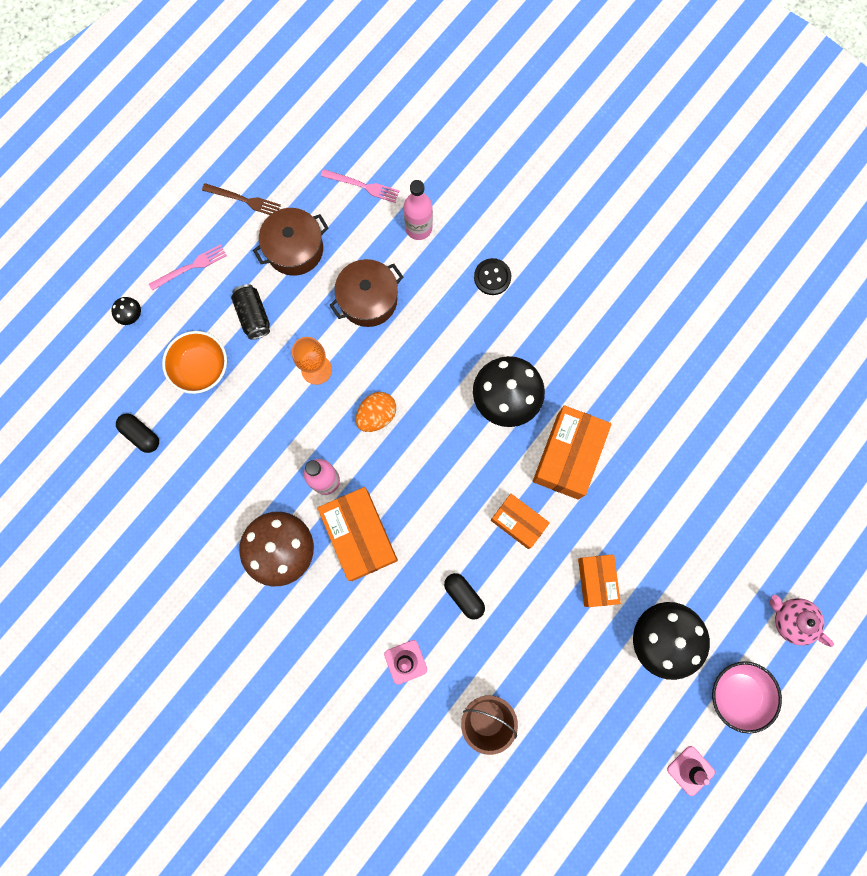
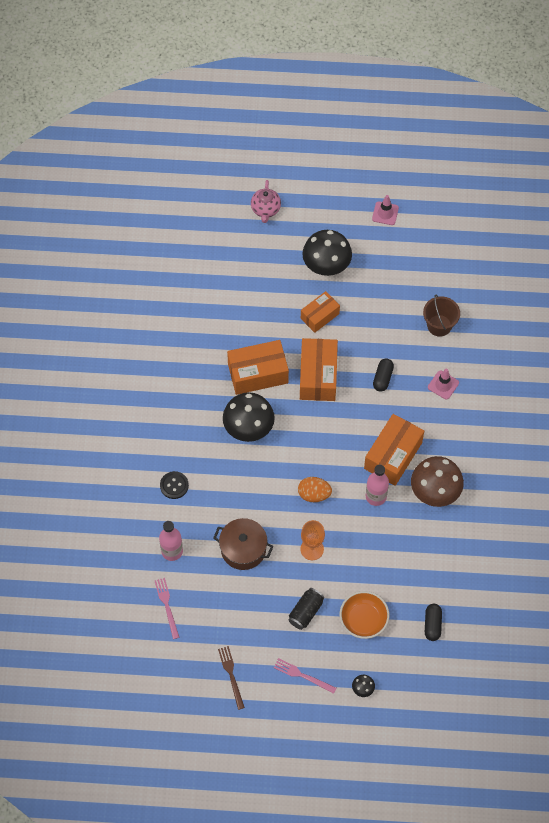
camera: 125 degrees left, 15 degrees down
brown pot [253,208,328,276] -> none
orange box [491,494,550,549] -> orange box [300,338,338,401], size x1.61
pink bowl [712,661,782,734] -> none

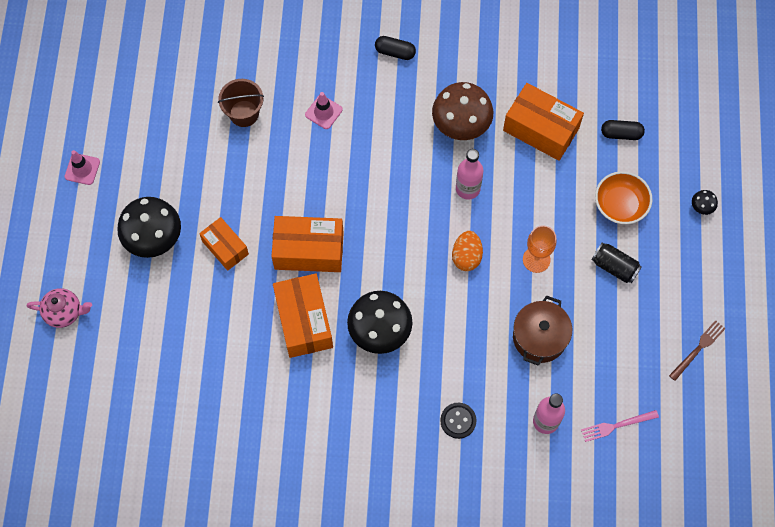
camera: 90 degrees left, 5 degrees up
brown fork [218,646,245,710] -> brown fork turned 150 degrees clockwise [669,320,726,381]
pink fork [274,658,337,694] -> none
orange box [364,414,424,486] -> orange box moved to [503,83,584,161]
black capsule [373,358,394,392] -> black capsule moved to [375,36,416,60]

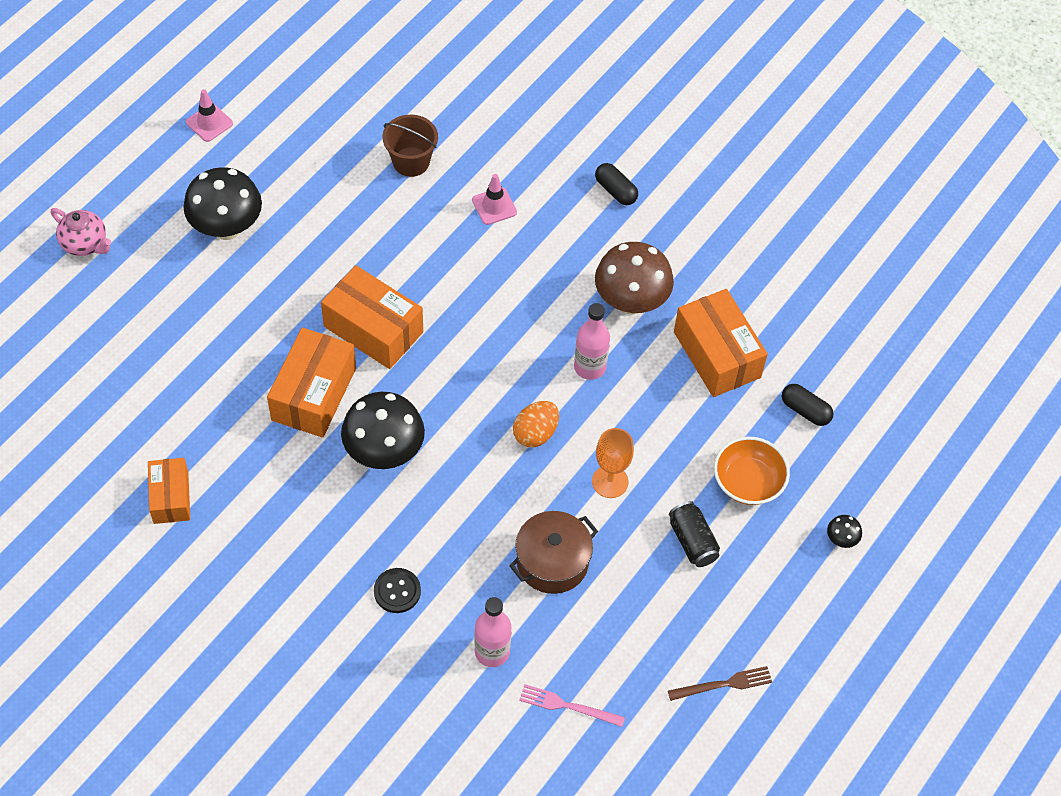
camera: 30 degrees right, 10 degrees down
orange box [199,217,249,271] -> orange box moved to [148,458,190,524]

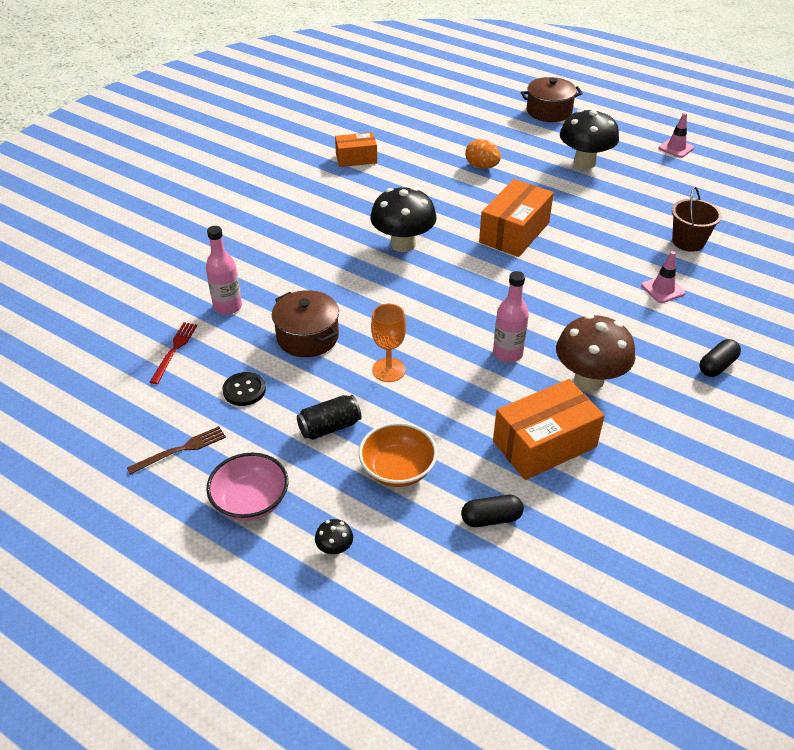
camera: 90 degrees right, 15 degrees down
pink teapot [51,208,111,256] -> brown pot [521,77,583,122]
orange box [267,328,356,438] -> none
black button [374,568,421,613] -> black button moved to [222,372,266,406]
orange egg [513,401,559,447] -> orange egg moved to [465,139,501,169]
pink fork [519,684,625,727] -> red fork [150,322,197,384]
brown fork [668,666,772,701] -> brown fork turned 105 degrees counterclockwise [127,426,226,475]
black capsule [782,384,834,426] -> black capsule turned 45 degrees clockwise [461,495,524,527]
none -> pink bowl [206,453,288,521]

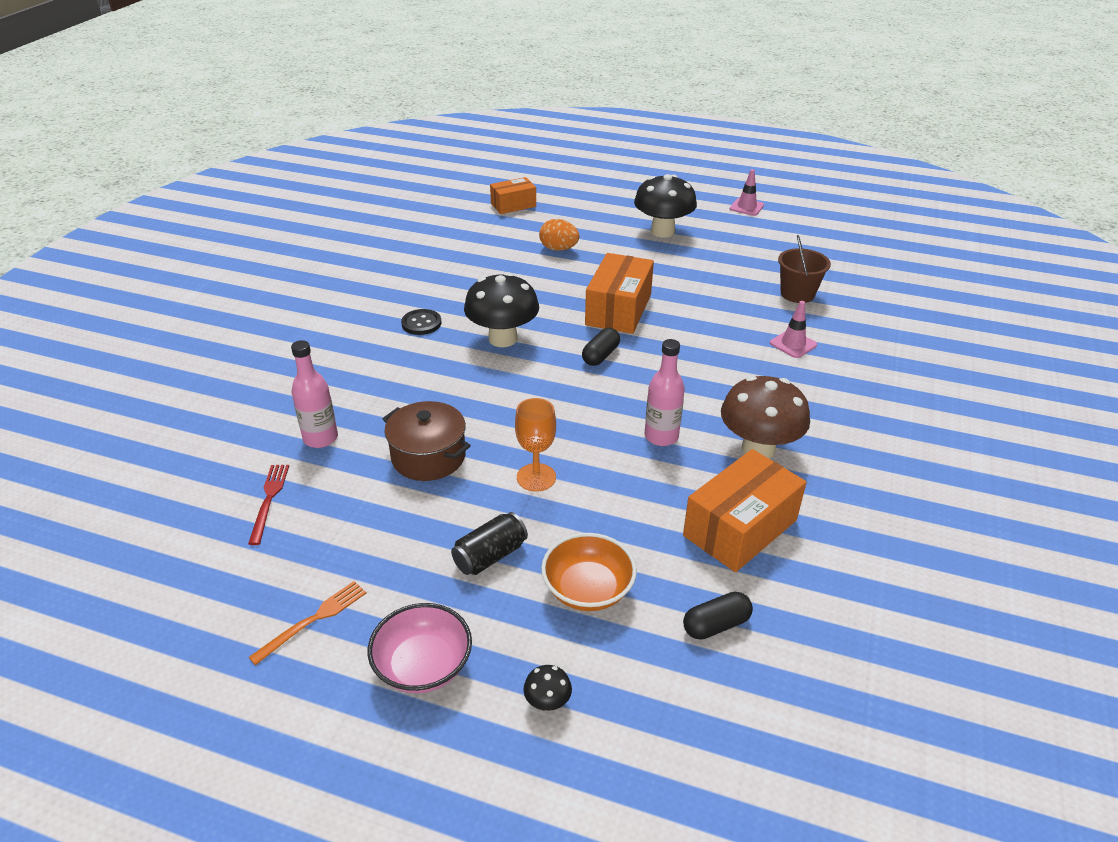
camera: 15 degrees left, 5 degrees down
brown fork [127,426,226,475] -> orange fork [249,581,367,665]
black button [222,372,266,406] -> black button moved to [401,309,441,335]
orange box [335,132,377,167] -> orange box moved to [490,177,536,214]
brown pot [521,77,583,122] -> none
black capsule [700,339,741,377] -> black capsule moved to [582,328,620,366]

